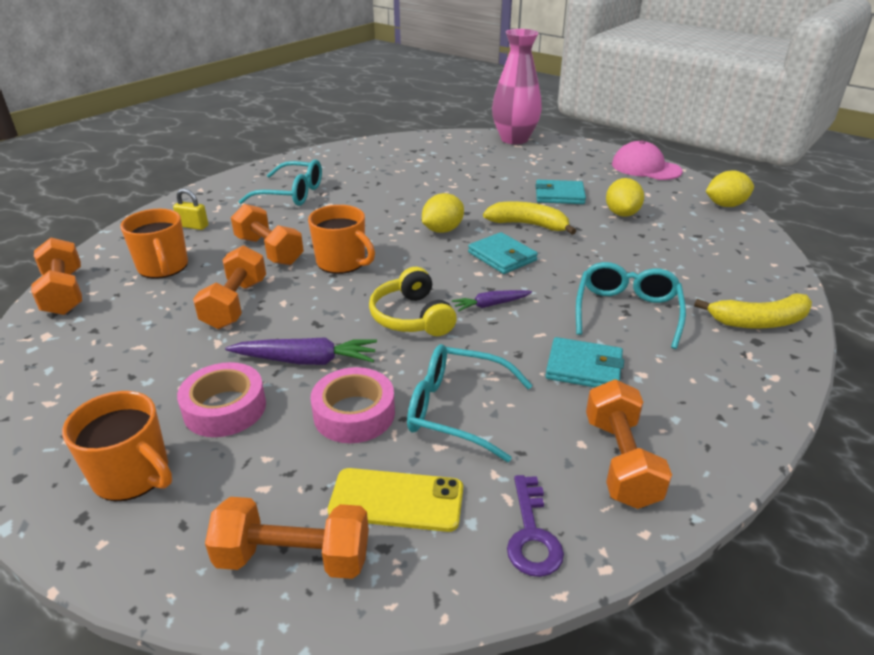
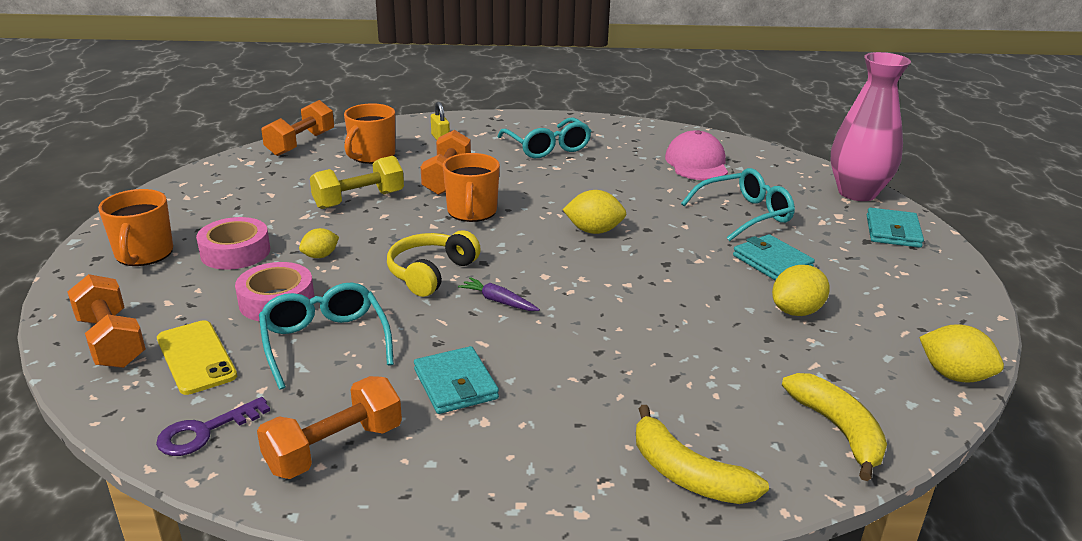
camera: 50 degrees right, 5 degrees down
orange dumbbell [193,245,266,329] -> yellow dumbbell [310,156,404,209]
purple carrot [225,337,377,365] -> yellow lemon [299,228,339,258]
turquoise wallet [468,232,538,274] -> turquoise wallet moved to [867,208,924,248]
yellow banana [483,201,576,235] -> yellow banana moved to [782,373,887,481]
turquoise glasses [576,262,686,349] -> turquoise glasses moved to [681,168,795,241]
pink cap [612,140,683,180] -> pink cap moved to [665,130,728,180]

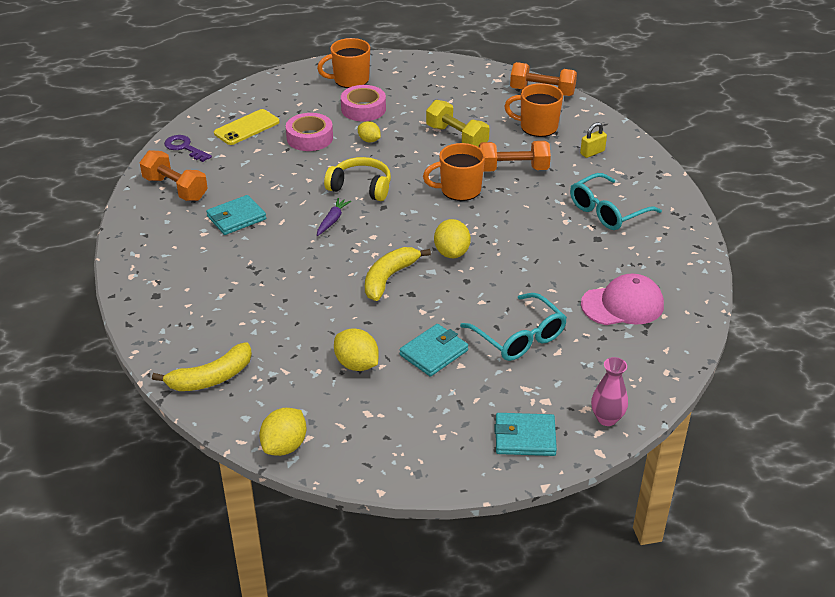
camera: 80 degrees right, 10 degrees up
orange dumbbell [68,274,146,368] -> none
turquoise glasses [259,283,394,390] -> none
yellow banana [636,405,769,504] -> yellow banana moved to [365,247,431,301]
pink vase [830,52,911,201] -> pink vase [591,357,628,426], size x0.51

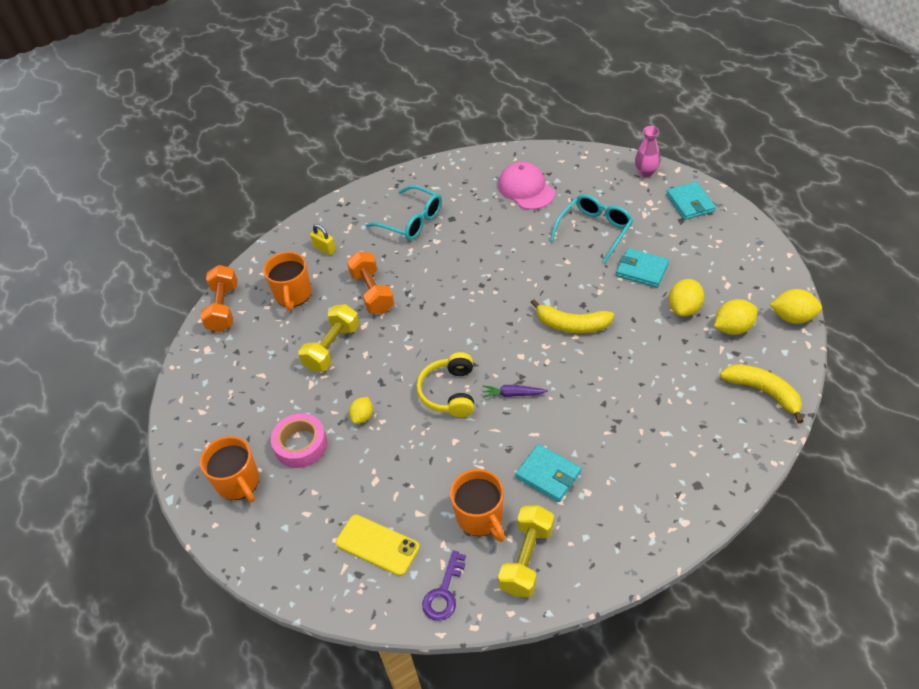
camera: 105 degrees left, 10 degrees up
orange dumbbell [140,150,208,201] -> yellow dumbbell [498,505,554,597]
pink tape [286,113,333,151] -> none
orange mug [423,143,485,201] -> orange mug moved to [450,469,505,542]
yellow lemon [434,219,471,258] -> yellow lemon moved to [714,299,758,335]

